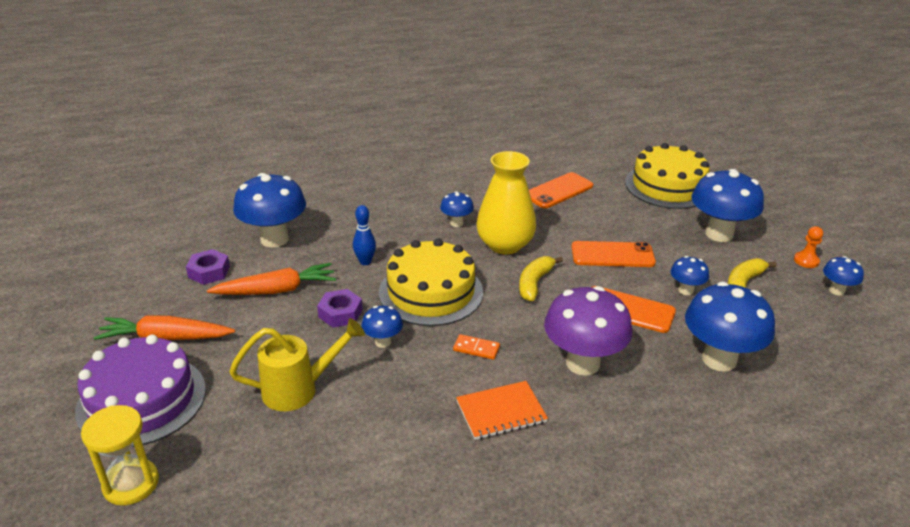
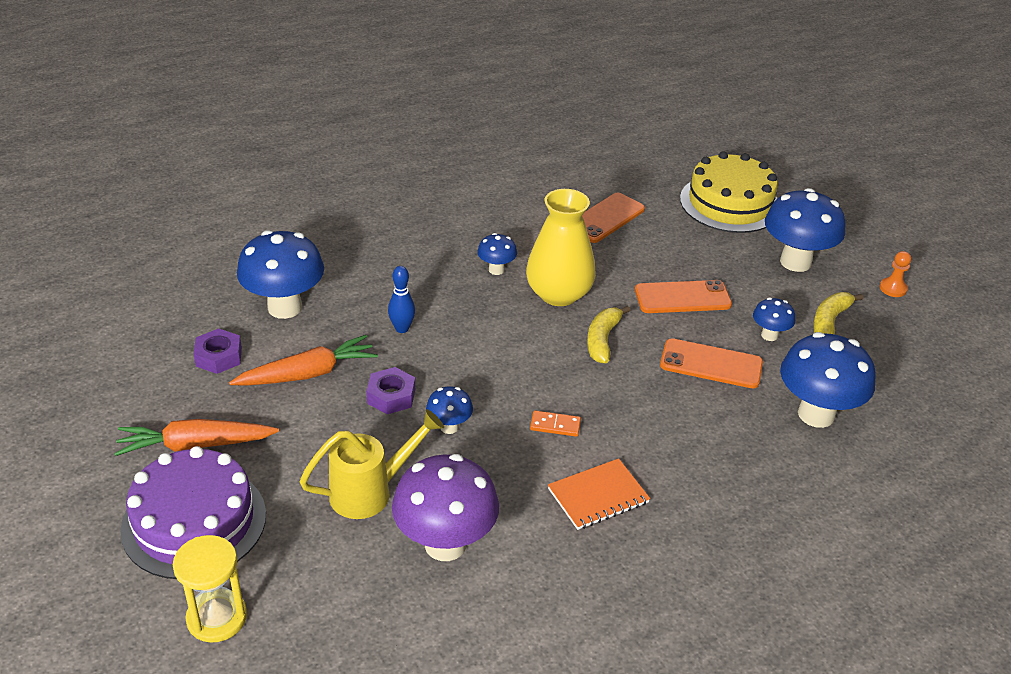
camera: 10 degrees left, 5 degrees up
yellow cake [379,238,483,326] -> none
purple mushroom [544,286,632,376] -> purple mushroom moved to [392,454,499,561]
blue mushroom [823,256,864,296] -> none

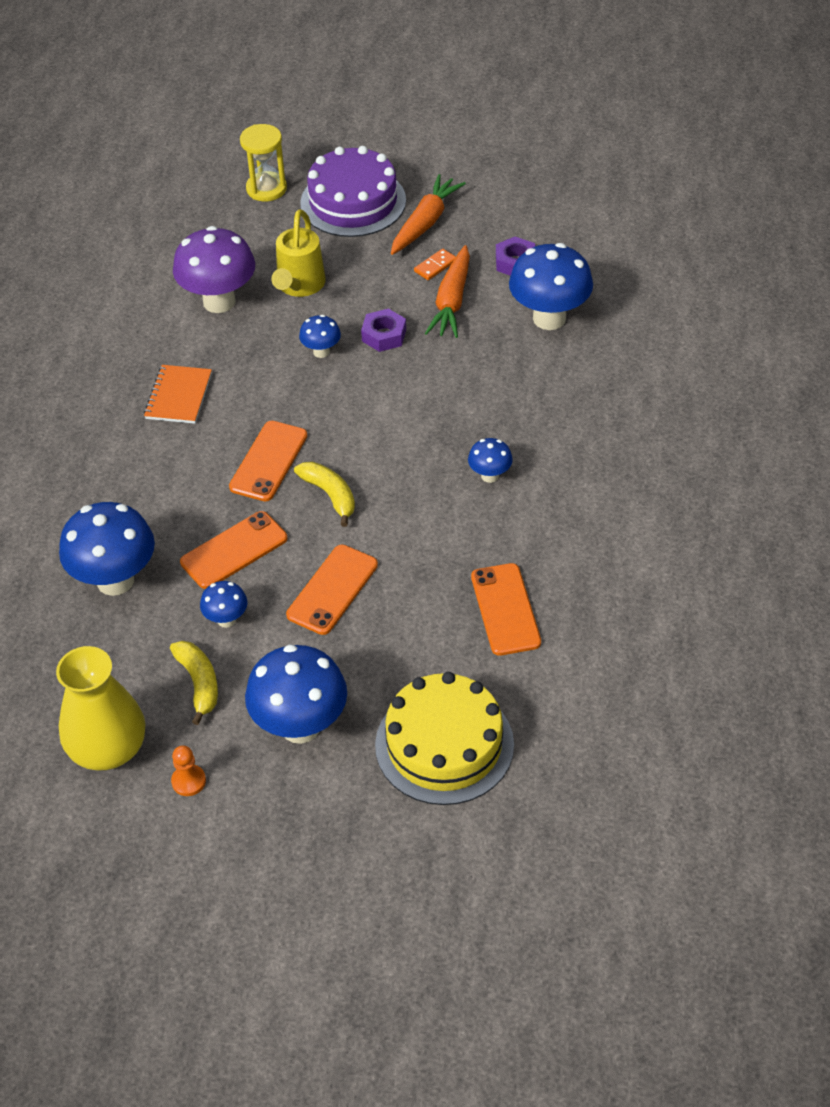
camera: 130 degrees right, 10 degrees up
blue bowling pin [388,266,415,333] -> none
yellow vase [526,189,596,306] -> yellow vase moved to [56,646,145,770]
orange domino [530,410,581,437] -> orange domino moved to [414,249,456,280]
none -> orange phone [229,421,307,501]

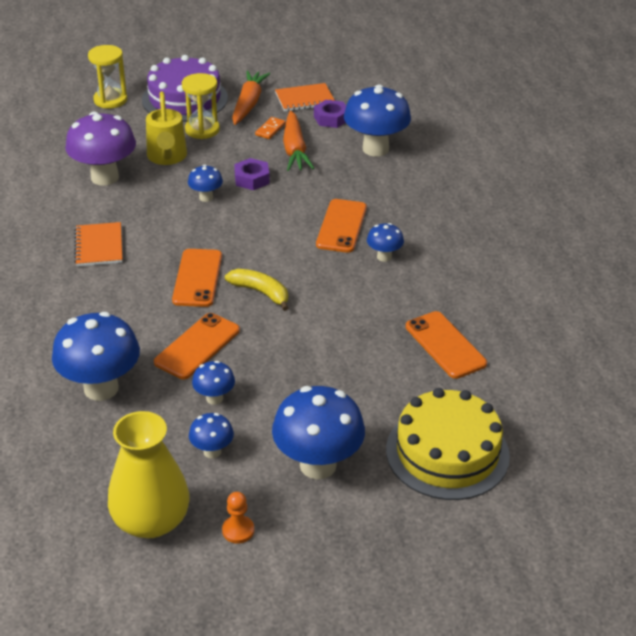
camera: 20 degrees left, 10 degrees down
yellow banana [170,641,218,725] -> blue mushroom [189,413,234,458]
orange phone [286,544,378,635] -> orange phone moved to [316,199,367,253]
none -> yellow hourglass [182,73,220,139]
none -> orange notebook [275,83,335,111]

